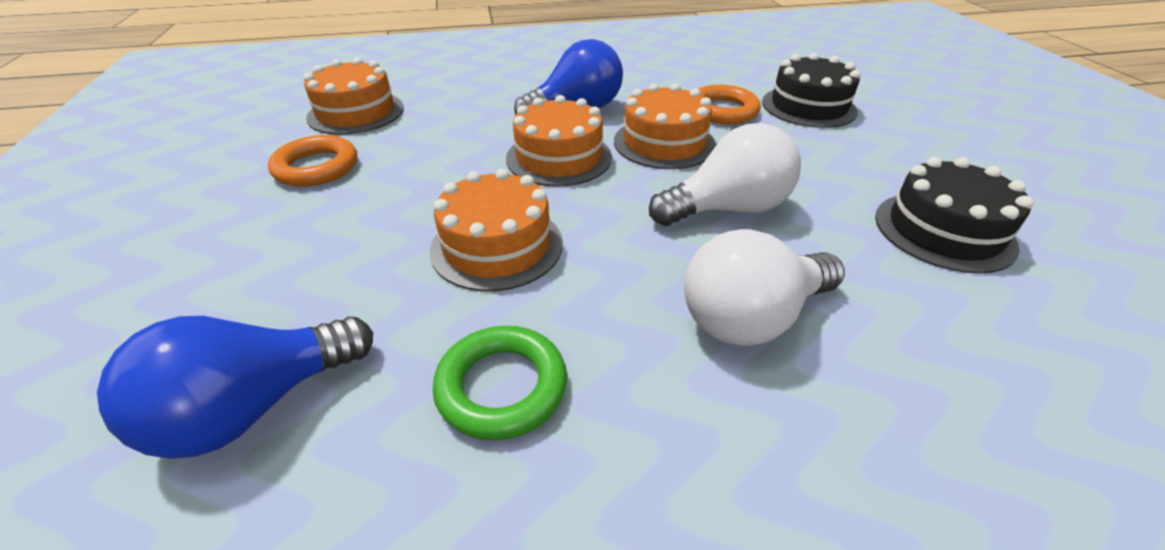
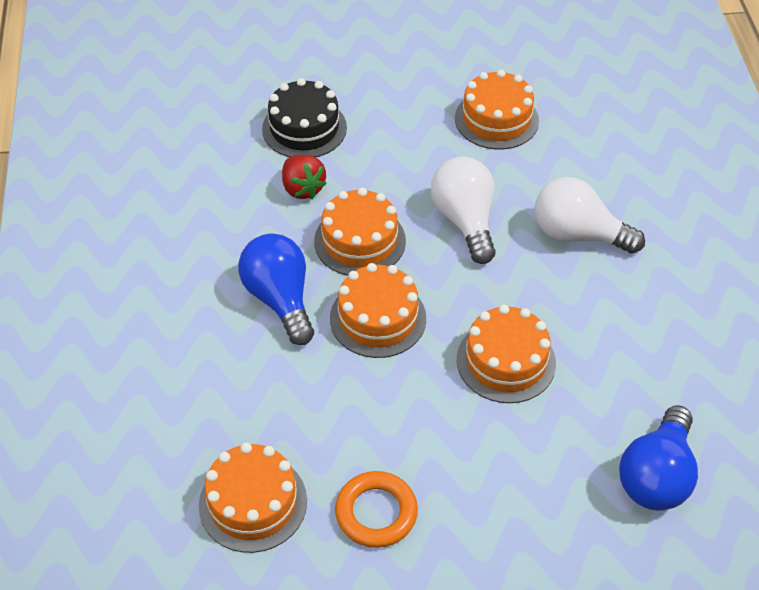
camera: 85 degrees left, 10 degrees up
blue light bulb [97,316,373,459] -> blue light bulb turned 60 degrees clockwise [619,405,698,511]
green ring [433,326,567,440] -> none
white light bulb [684,229,845,346] -> white light bulb turned 135 degrees clockwise [535,177,645,254]
orange ring [699,85,761,124] -> red strawberry [282,155,327,199]
black cake [875,157,1034,274] -> orange cake [455,69,539,150]

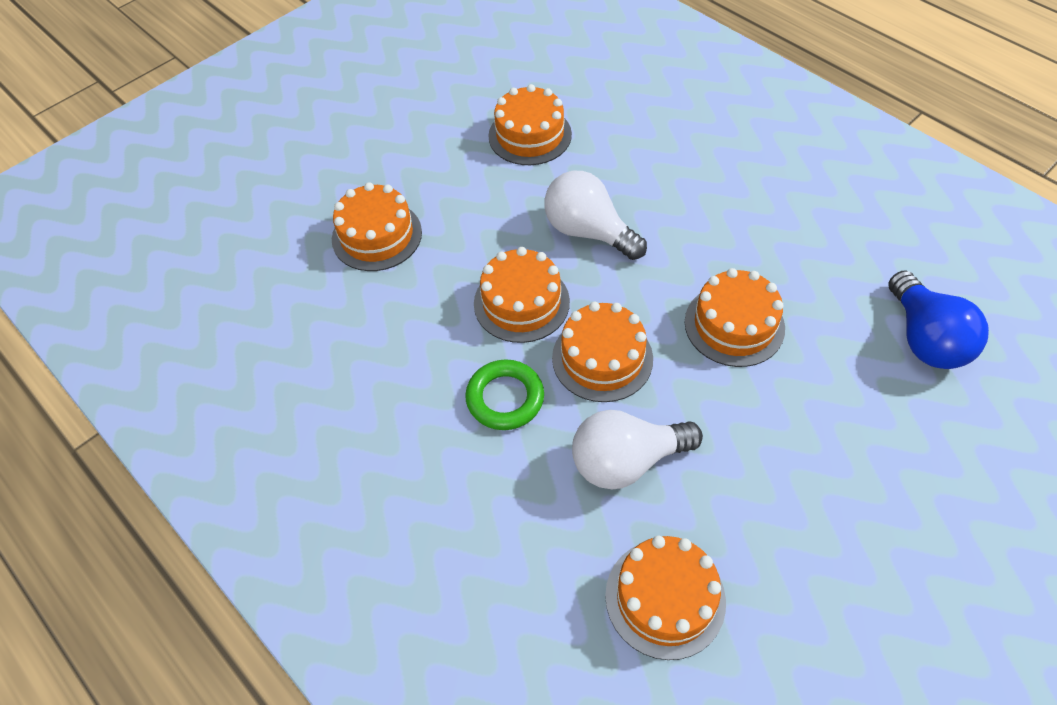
camera: 35 degrees left, 5 degrees up
blue light bulb [238,234,314,345] -> green ring [465,360,544,430]
black cake [262,78,347,157] -> orange cake [332,182,422,271]
red strawberry [282,155,327,199] -> none
orange ring [335,471,418,548] -> none
white light bulb [535,177,645,254] -> white light bulb moved to [572,410,703,490]

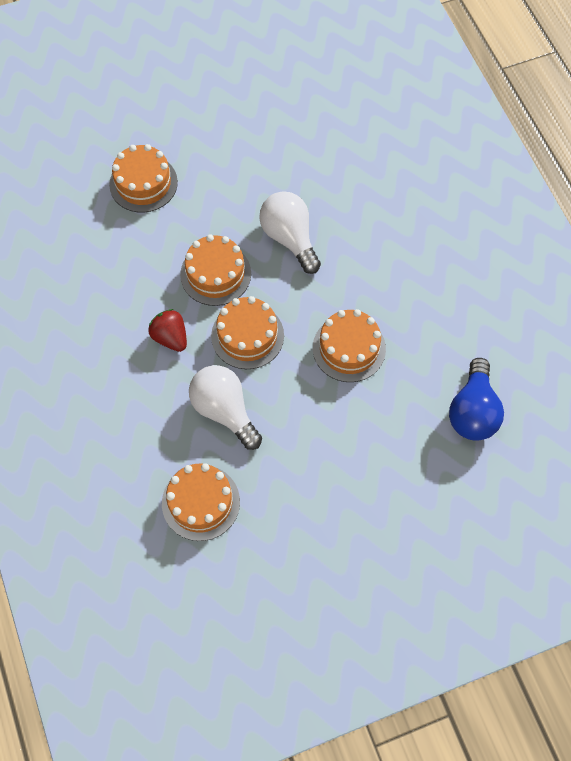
camera: 20 degrees right, 10 degrees up
green ring [465,360,544,430] -> red strawberry [148,309,187,352]
orange cake [488,84,572,165] -> none
white light bulb [572,410,703,490] -> white light bulb turned 45 degrees clockwise [189,365,262,450]

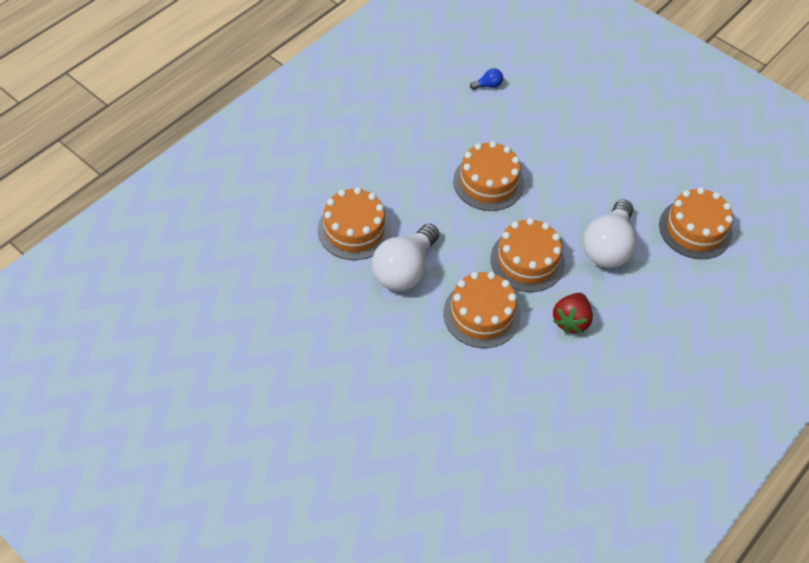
camera: 120 degrees left, 10 degrees down
orange cake [109,144,178,213] -> orange cake moved to [318,187,391,260]
blue light bulb [449,358,504,441] -> blue light bulb [470,68,503,90], size x0.41

